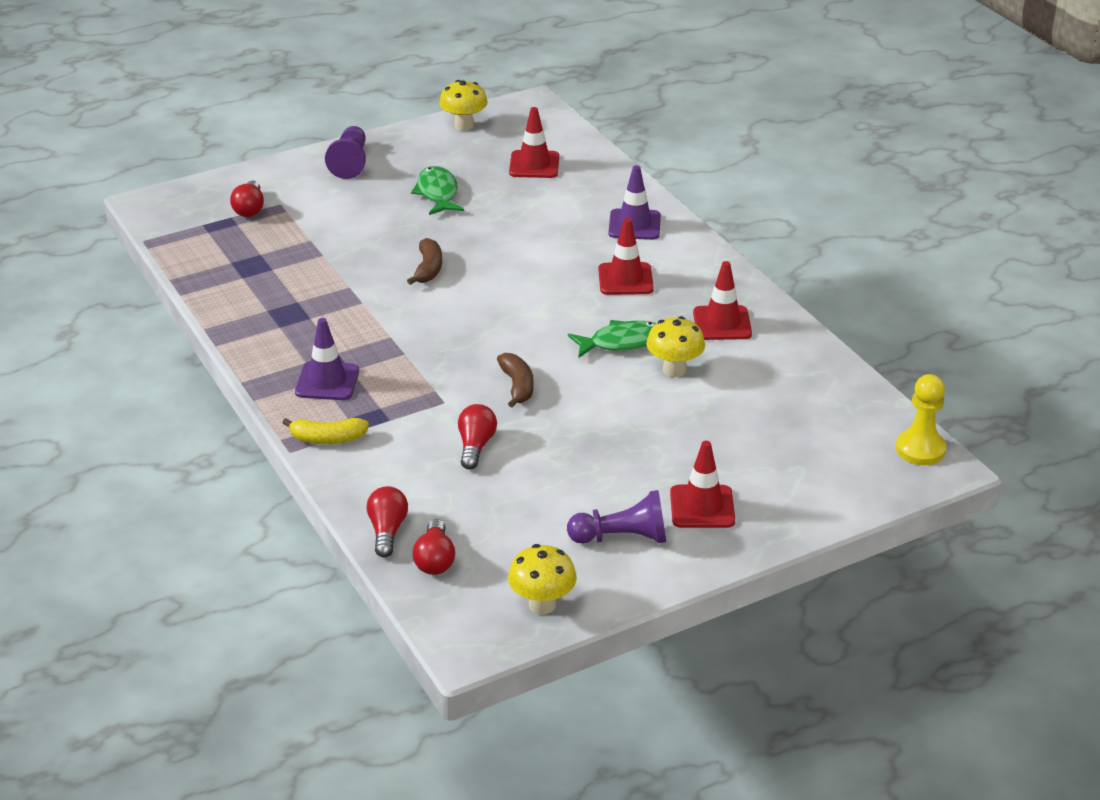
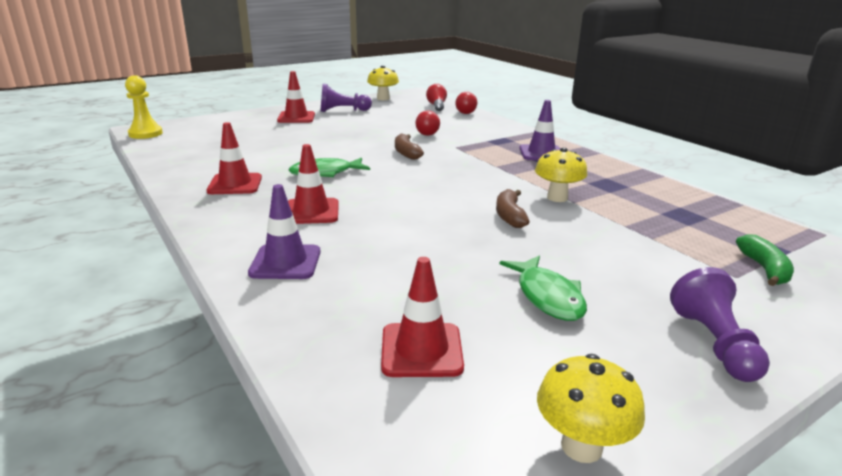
camera: 175 degrees right, 10 degrees down
red light bulb [230,180,264,217] -> green banana [736,234,794,286]
yellow banana [283,418,369,444] -> none
yellow mushroom [646,316,705,377] -> yellow mushroom moved to [535,147,587,202]

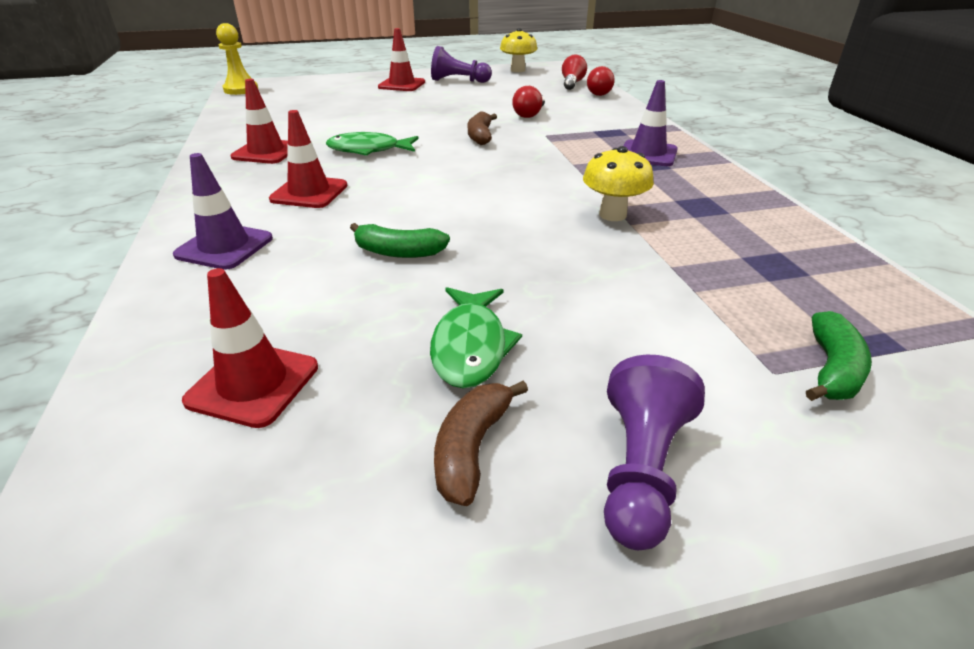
camera: 20 degrees right, 10 degrees up
brown banana [496,189,530,228] -> brown banana moved to [434,381,528,506]
yellow mushroom [537,354,645,463] -> none
none -> green banana [350,223,450,258]

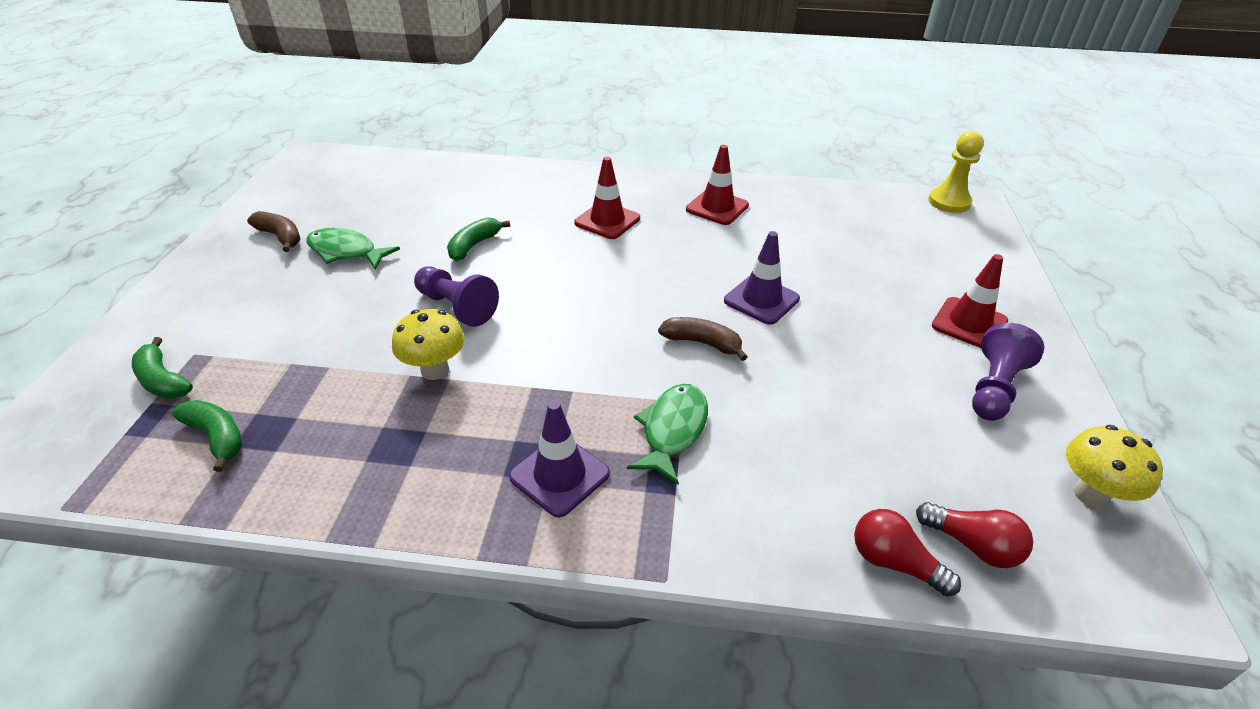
camera: 110 degrees right, 5 degrees up
purple traffic cone [173,153,273,270] -> purple traffic cone moved to [724,231,800,325]
red traffic cone [182,268,318,428] -> none
green fish [326,132,418,156] -> green fish moved to [627,384,708,485]
red light bulb [512,86,545,118] -> none
purple pawn [604,355,705,550] -> purple pawn moved to [414,266,499,327]
none -> green banana [172,400,242,472]

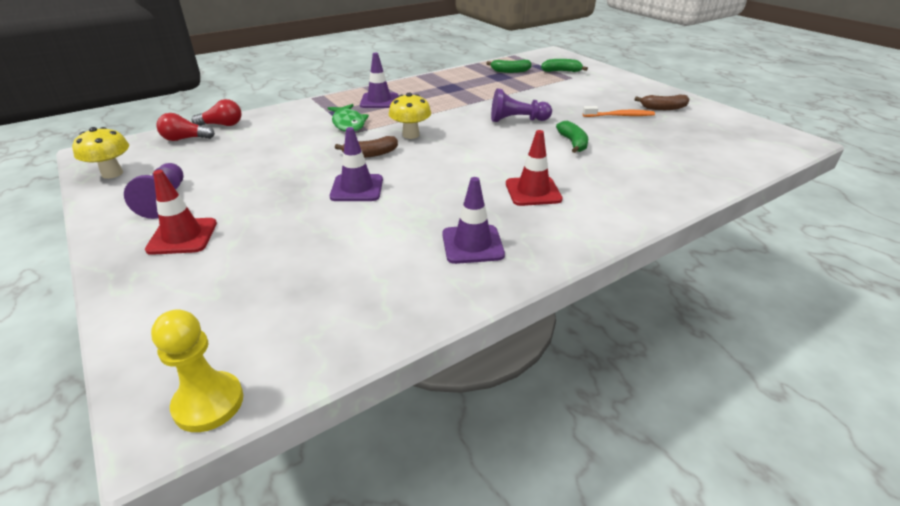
camera: 140 degrees right, 5 degrees down
green fish [306,228,400,270] -> orange toothbrush [583,106,655,117]
yellow mushroom [392,309,465,380] -> yellow mushroom moved to [389,93,431,139]
red traffic cone [686,145,749,225] -> purple traffic cone [442,177,505,264]

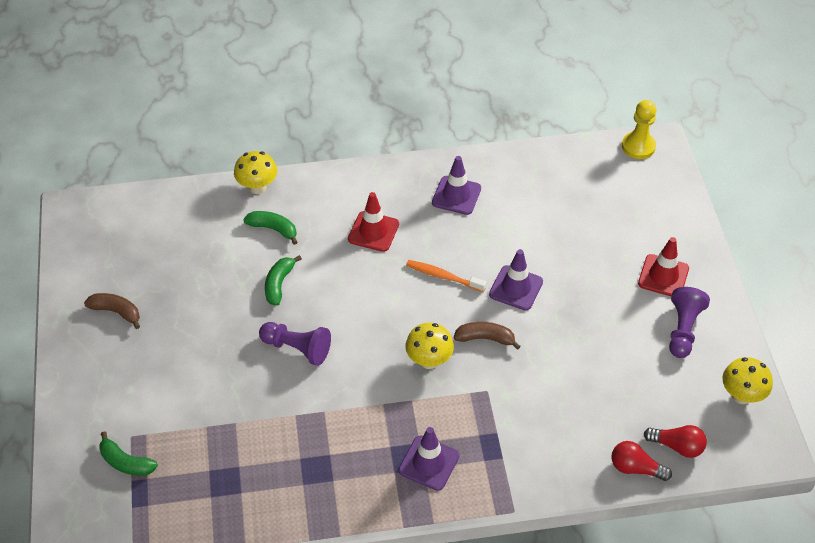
camera: 155 degrees left, 15 degrees up
green fish [328,104,369,131] -> none
green banana [486,60,532,73] -> green banana moved to [243,211,298,245]
orange toothbrush [583,106,655,117] -> orange toothbrush moved to [406,260,486,292]
none -> yellow mushroom [234,151,277,194]

